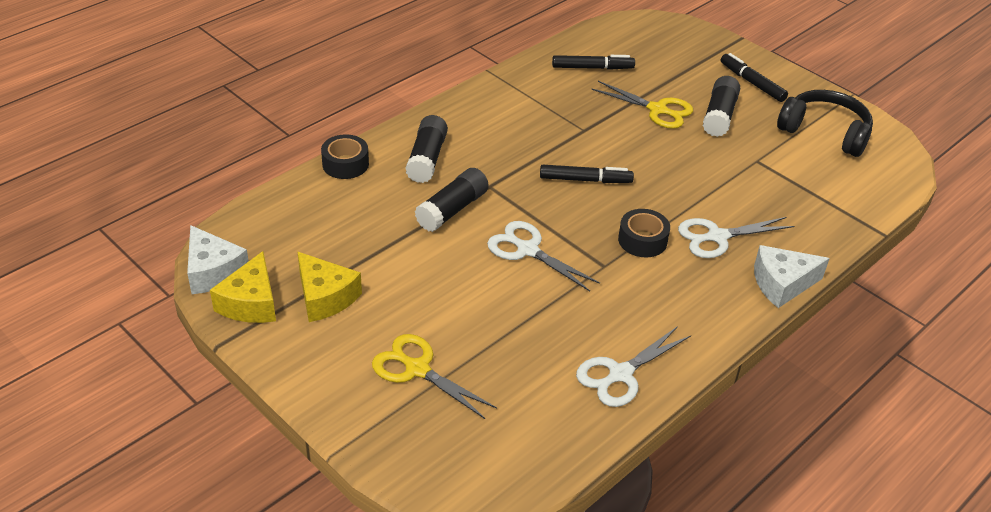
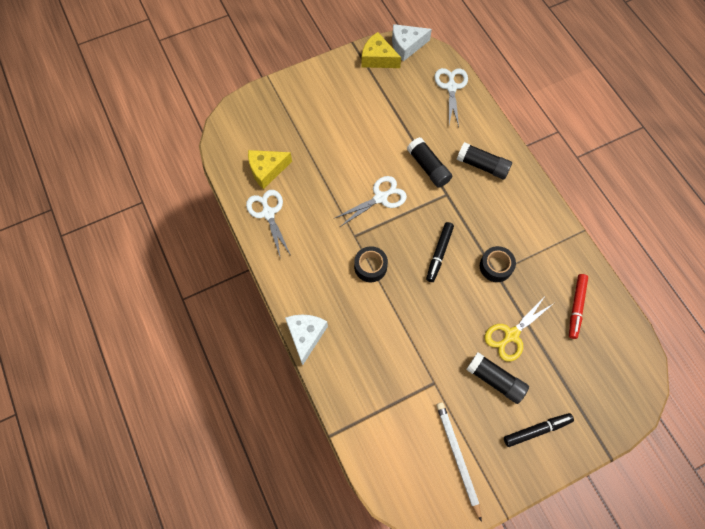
camera: 110 degrees right, 25 degrees up
yellow cheese [297,252,362,322] -> yellow cheese moved to [248,150,292,189]
black tape [321,134,369,179] -> black tape moved to [480,246,516,282]
yellow scissors [372,334,497,419] -> none
black marker [552,55,635,70] -> red marker [569,274,588,339]
white scissors [678,217,794,258] -> white scissors moved to [434,68,468,127]
black headphones [777,90,873,157] -> white pencil [436,402,482,522]

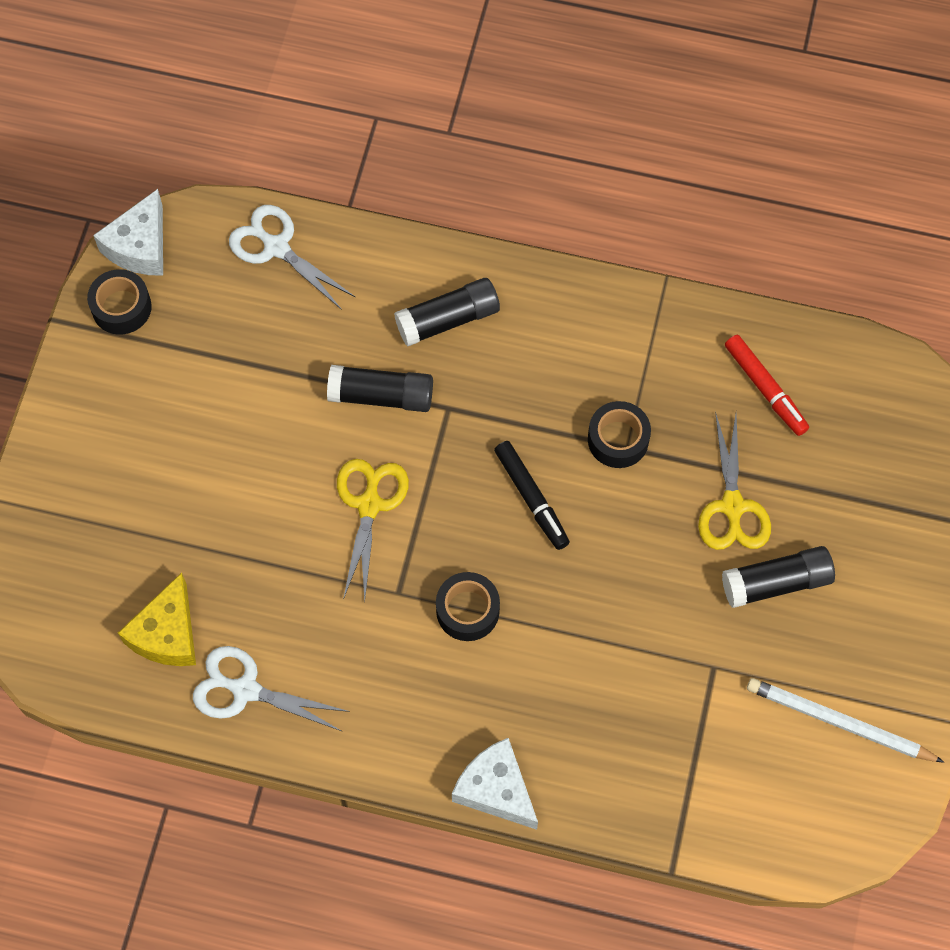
camera: 50 degrees left, 0 degrees up
white scissors [335,176,407,227] -> yellow scissors [337,459,409,601]
yellow cheese [361,32,401,68] -> black tape [87,269,152,335]
black marker [504,413,574,447] -> none

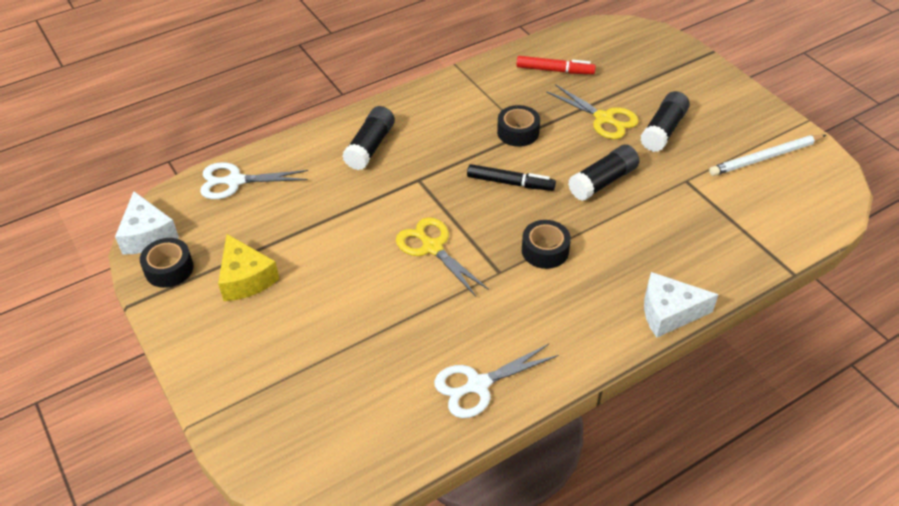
camera: 45 degrees left, 20 degrees down
yellow cheese [118,572,196,666] -> yellow cheese moved to [218,234,279,301]
black glue stick [327,365,433,412] -> black glue stick moved to [568,144,639,201]

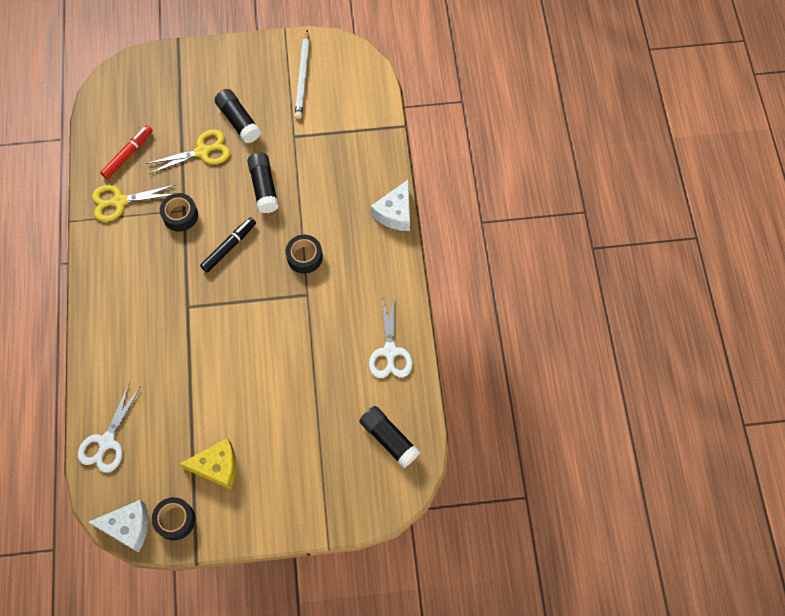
camera: 65 degrees left, 20 degrees up
black glue stick [342,106,395,170] -> black glue stick moved to [359,406,420,468]
yellow scissors [396,217,489,297] -> yellow scissors moved to [92,185,175,221]

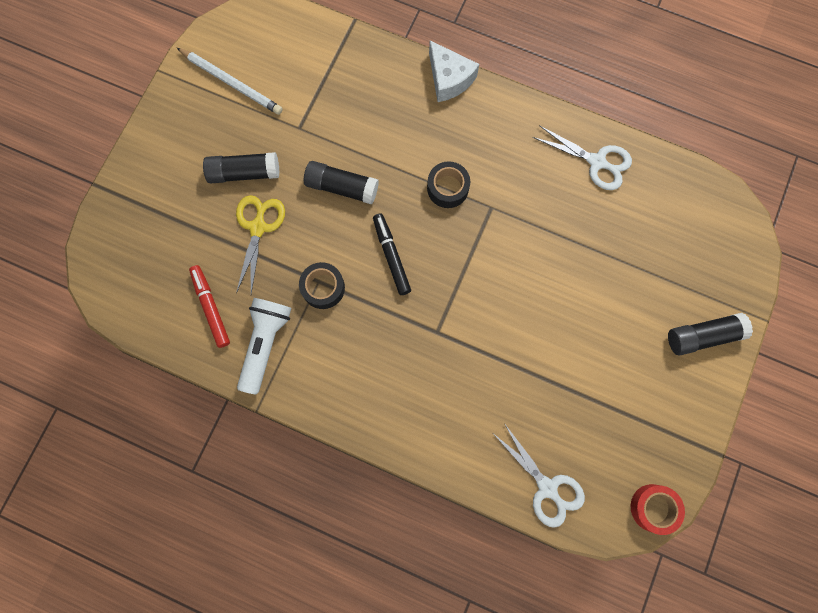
camera: 60 degrees left, 10 degrees up
white cheese [88,500,148,553] -> red tape [631,484,685,535]
yellow scissors [92,185,175,221] -> white flashlight [237,298,291,394]
black tape [152,497,195,540] -> none
yellow cheese [180,438,236,490] -> none
black glue stick [359,406,420,468] -> black glue stick moved to [668,313,753,355]

